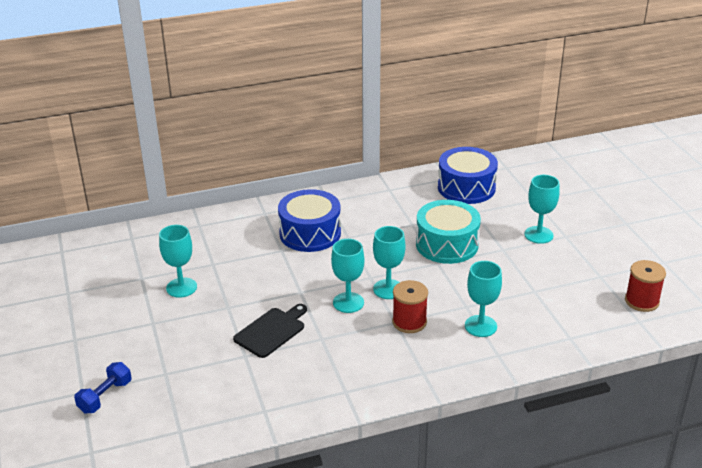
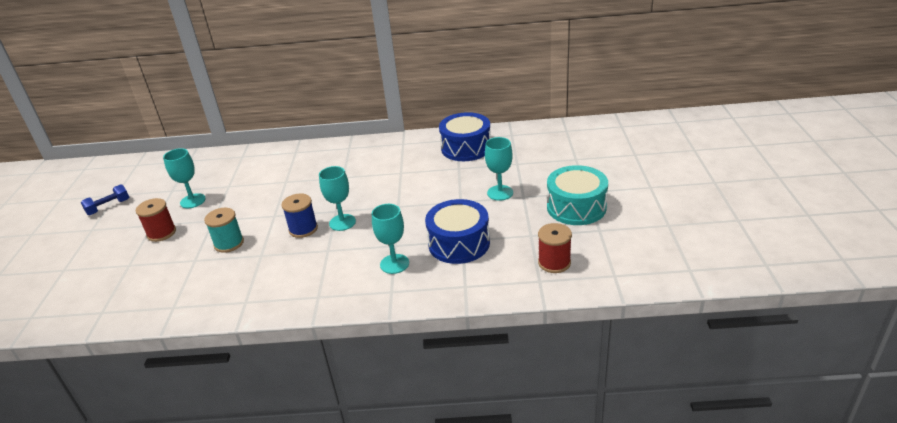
camera: 20 degrees right, 0 degrees up
blue dumbbell [74,362,132,413] -> blue dumbbell moved to [81,184,129,215]
black cutting board [233,304,307,358] -> turquoise spool [204,208,244,253]
blue drum [278,189,341,252] -> blue drum moved to [425,199,490,264]
turquoise goblet [331,239,364,313] -> blue spool [282,193,318,238]
red spool [392,280,428,333] -> red spool moved to [136,198,176,242]
turquoise drum [416,200,481,264] -> turquoise drum moved to [547,165,608,225]

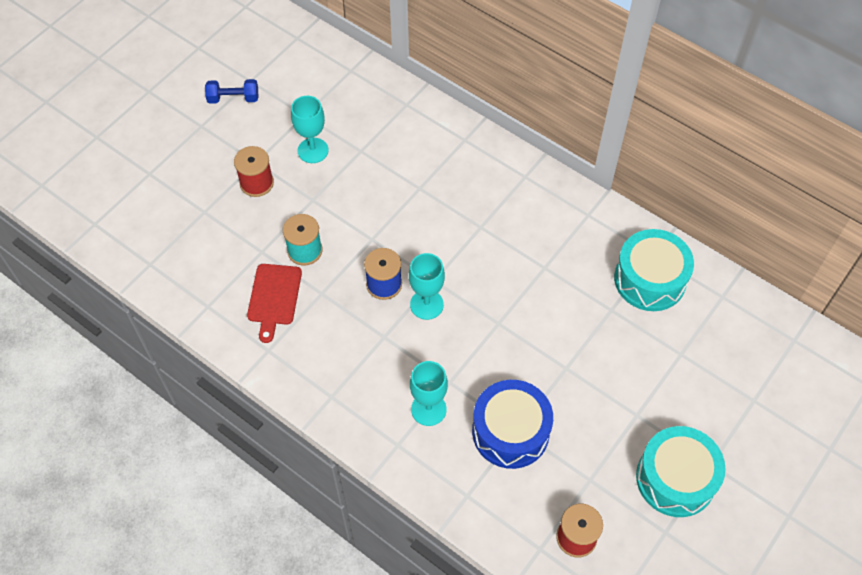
camera: 35 degrees right, 25 degrees up
blue drum [439,112,491,161] -> turquoise drum [614,229,694,311]
turquoise goblet [485,137,513,201] -> none
none -> red cutting board [247,264,302,343]

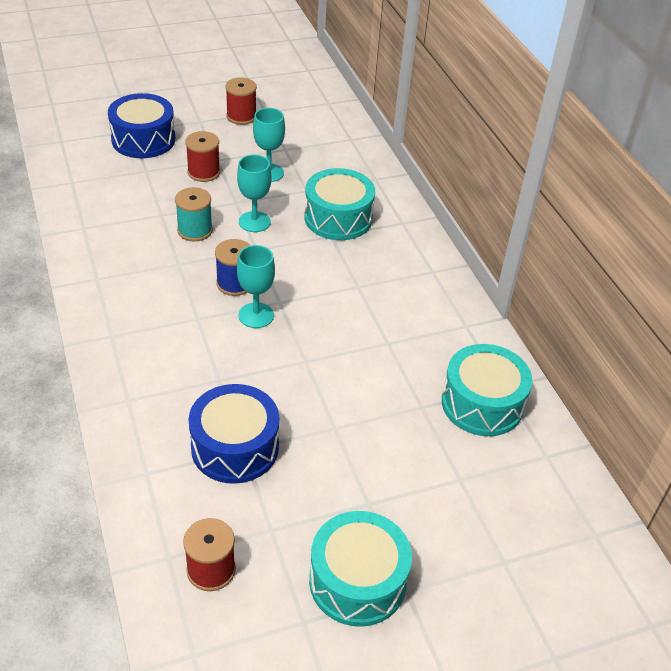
camera: 30 degrees right, 15 degrees down
blue dumbbell [205,79,258,104] -> red spool [225,78,257,125]
red cutting board [247,264,302,343] -> none
turquoise goblet [410,361,448,426] -> turquoise goblet moved to [237,155,272,232]
none -> blue drum [108,93,176,158]
none -> turquoise drum [304,168,375,240]

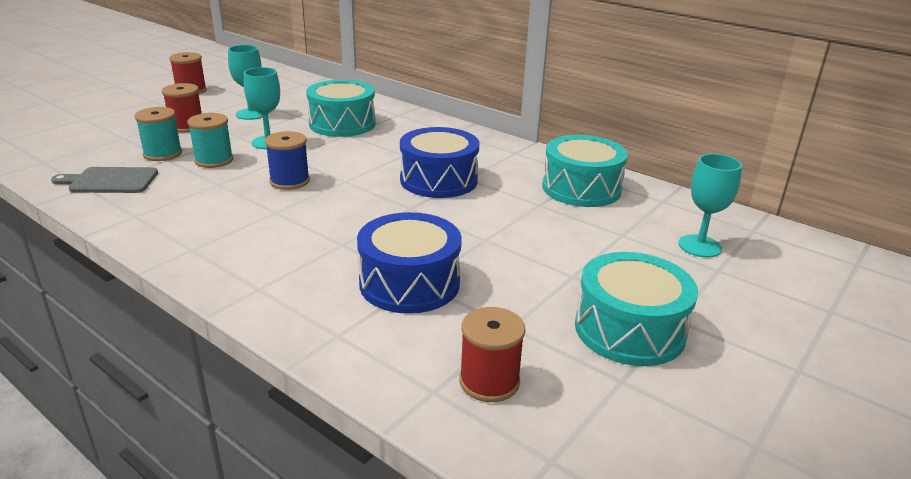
camera: 30 degrees left, 15 degrees down
blue drum [108,93,176,158] -> blue drum moved to [400,127,479,198]
turquoise goblet [237,245,275,328] -> turquoise goblet moved to [678,154,742,258]
none -> grey cutting board [51,167,158,193]
none -> turquoise spool [135,107,182,161]

